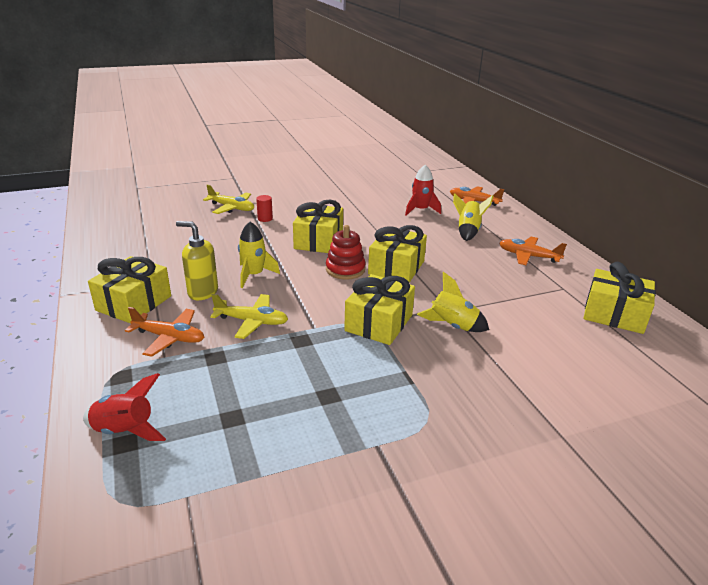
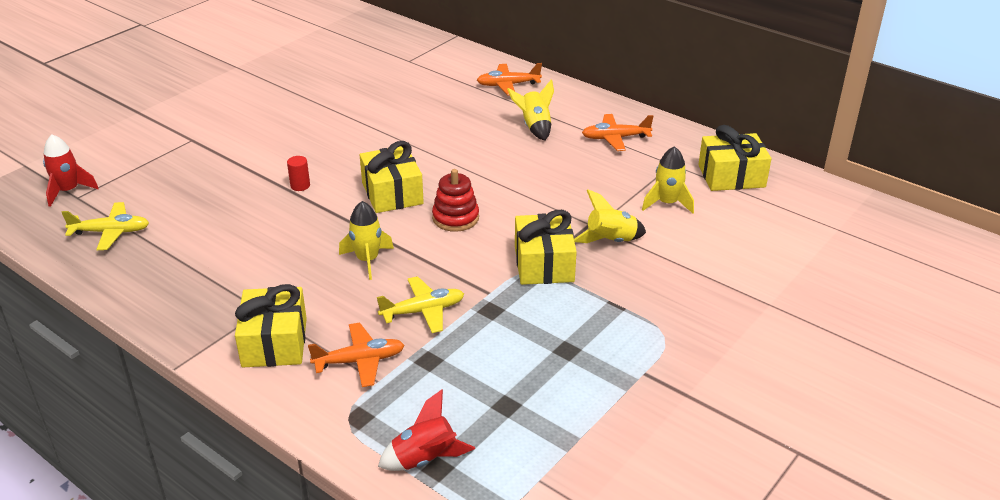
camera: 30 degrees left, 5 degrees up
yellow soap dispenser [176,221,218,300] -> none
yellow plane [203,184,254,214] -> yellow plane moved to [61,202,149,250]
yellow gift [368,225,427,283] -> none
red rocket [405,165,441,216] -> red rocket moved to [43,134,99,207]
none -> yellow rocket [642,146,694,213]

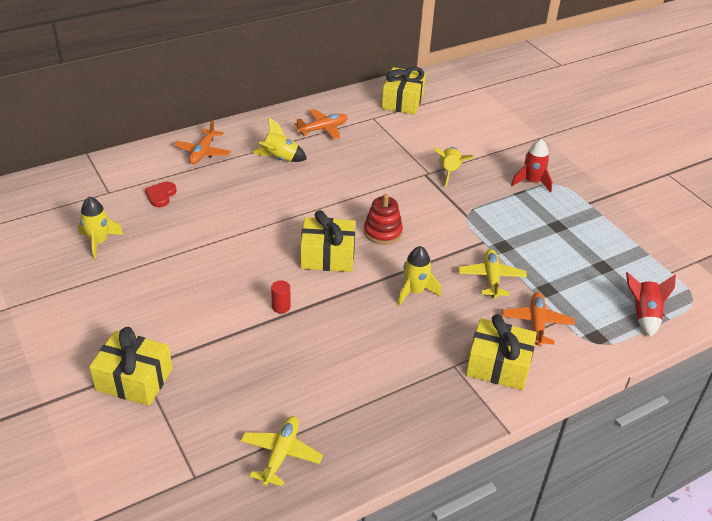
camera: 70 degrees left, 5 degrees up
red rocket [43,134,99,207] -> red rocket moved to [511,139,552,193]
yellow gift [515,210,577,285] -> yellow gift moved to [89,327,173,406]
orange plane [582,114,653,151] -> orange plane turned 135 degrees counterclockwise [294,109,348,140]
yellow rocket [642,146,694,213] -> yellow rocket moved to [78,196,124,259]
none -> red heart [145,182,177,207]

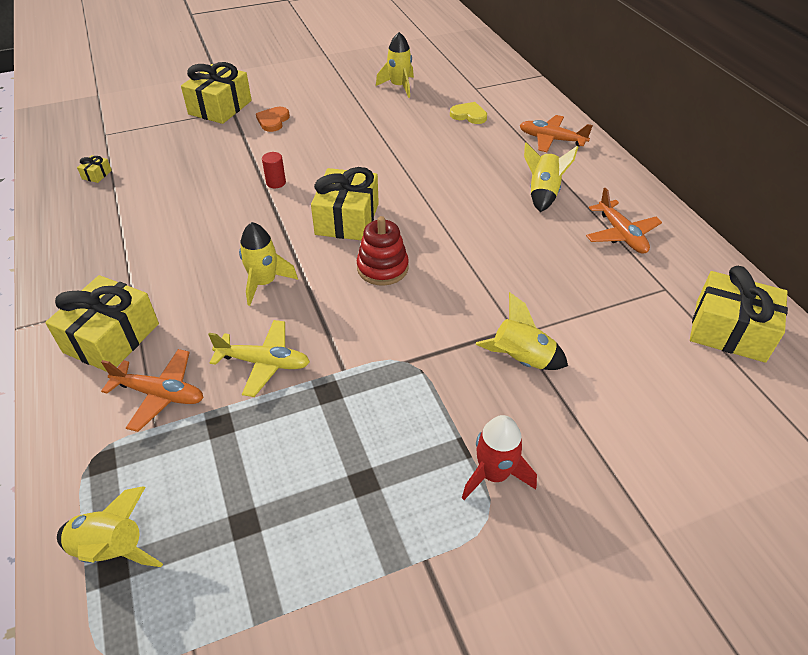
camera: 100 degrees right, 5 degrees up
red heart [145,182,177,207] -> yellow heart [450,102,487,124]
yellow plane [240,416,323,486] -> yellow gift [77,155,112,183]
red rocket [626,272,676,337] -> yellow rocket [57,486,163,567]
none -> orange heart [256,107,290,132]

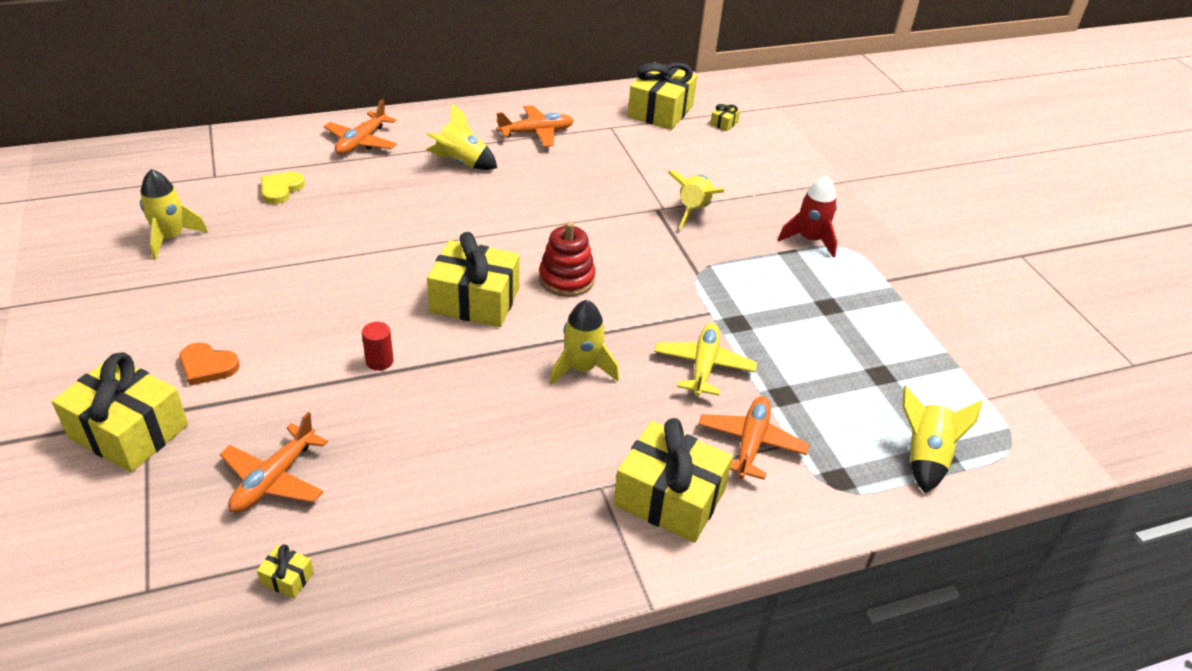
camera: 90 degrees left, 5 degrees down
none -> orange plane [220,412,328,513]
none -> yellow gift [710,104,740,131]

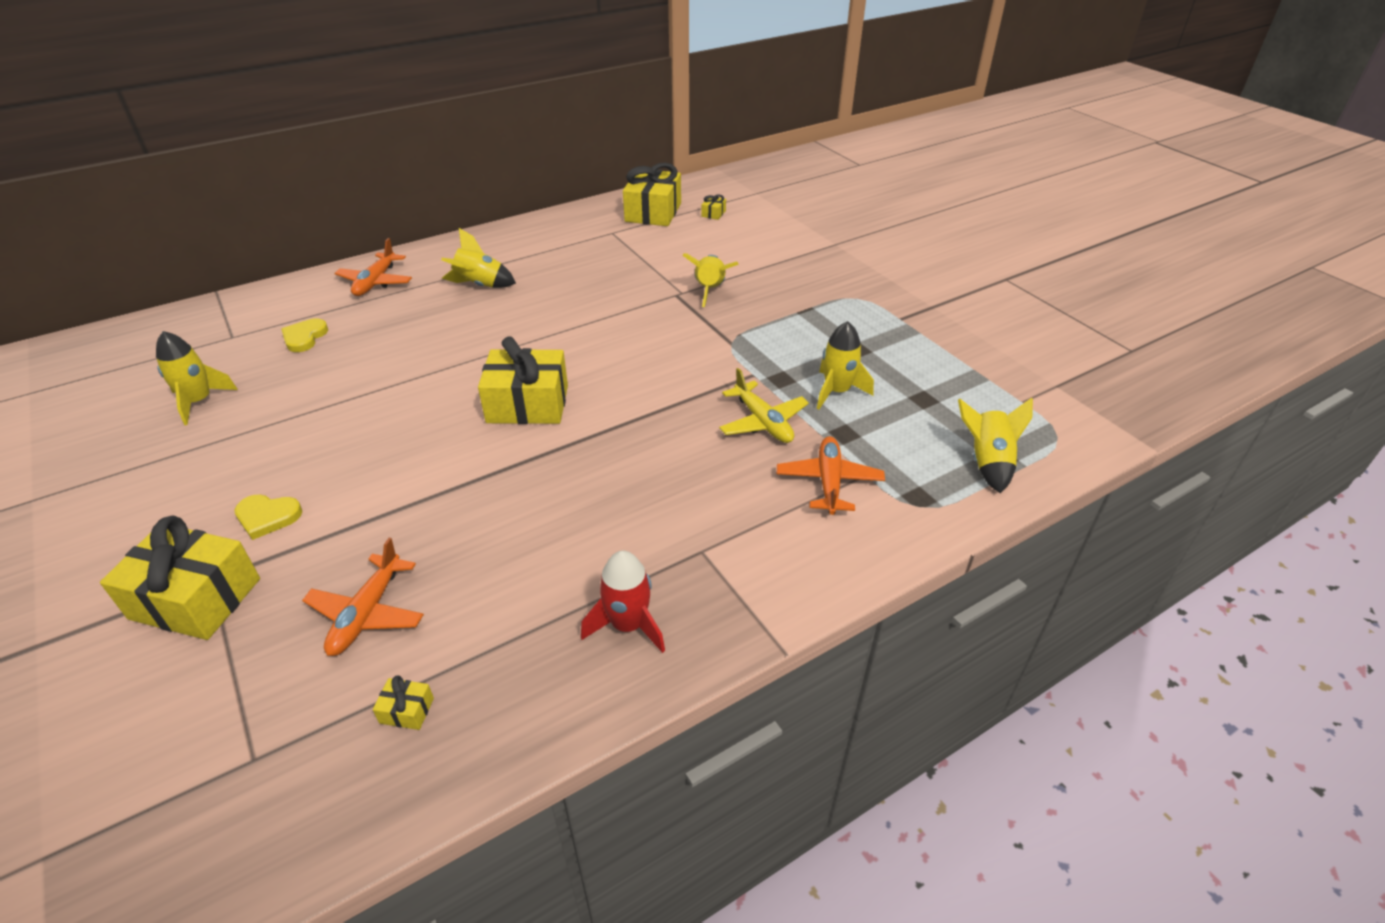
camera: 10 degrees left, 0 degrees up
orange heart [179,343,240,386] -> yellow heart [234,495,302,540]
red cylinder [362,322,394,371] -> none
orange plane [496,105,574,147] -> none
red stacking toy [539,221,596,297] -> none
yellow rocket [549,300,619,386] -> yellow rocket moved to [817,321,874,410]
yellow gift [614,418,733,543] -> none
yellow plane [654,323,757,396] -> yellow plane turned 150 degrees clockwise [719,368,809,443]
red rocket [778,175,837,258] -> red rocket moved to [581,550,665,653]

